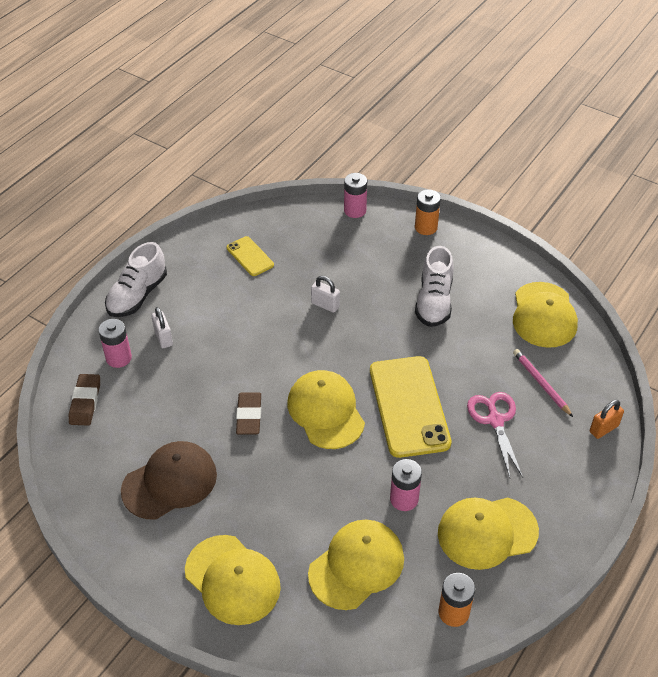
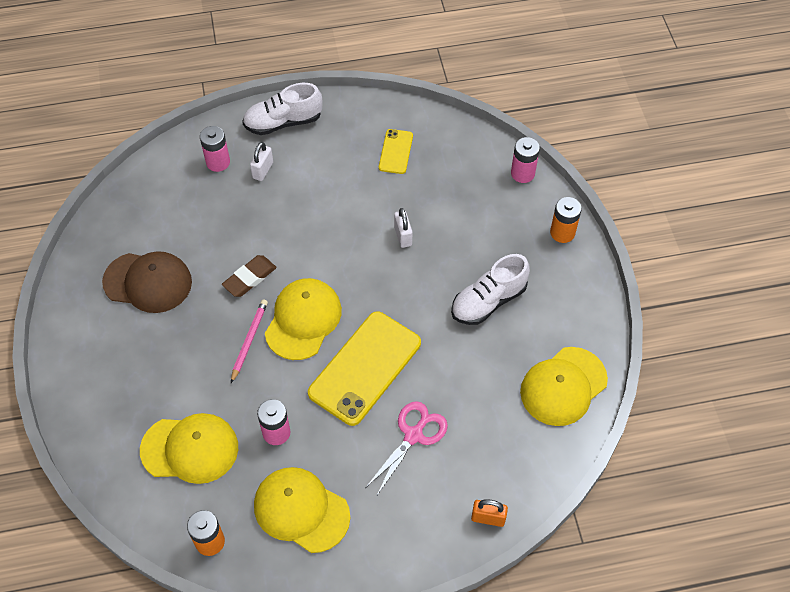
camera: 45 degrees right, 10 degrees up
brown eraser [69,374,100,426] -> none
yellow cap [185,535,281,625] -> none
pink pencil [513,349,573,417] -> pink pencil moved to [231,299,268,383]

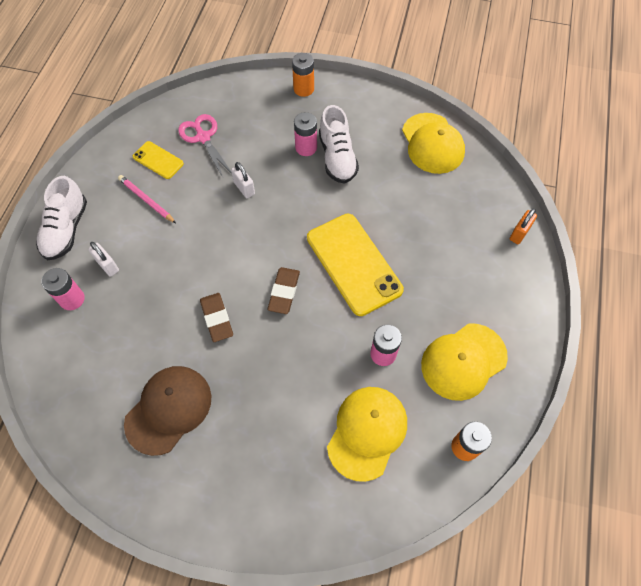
camera: 65 degrees left, 5 degrees up
pink pencil [231,299,268,383] -> pink pencil moved to [118,175,176,223]
yellow cap [265,278,342,360] -> brown eraser [268,267,300,314]
pink scissors [365,401,448,497] -> pink scissors moved to [178,114,232,177]
white padlock [394,208,413,248] -> white padlock turned 45 degrees clockwise [231,162,255,198]
pink battery [511,137,540,183] -> pink battery moved to [294,112,317,156]

